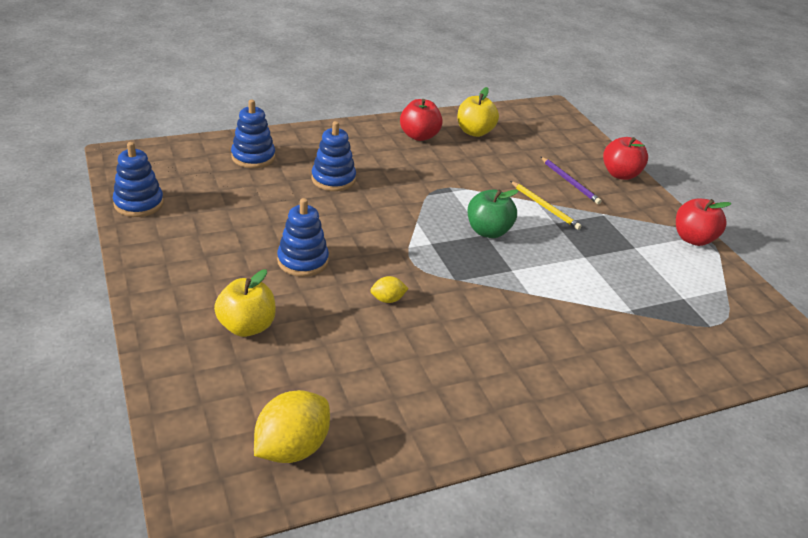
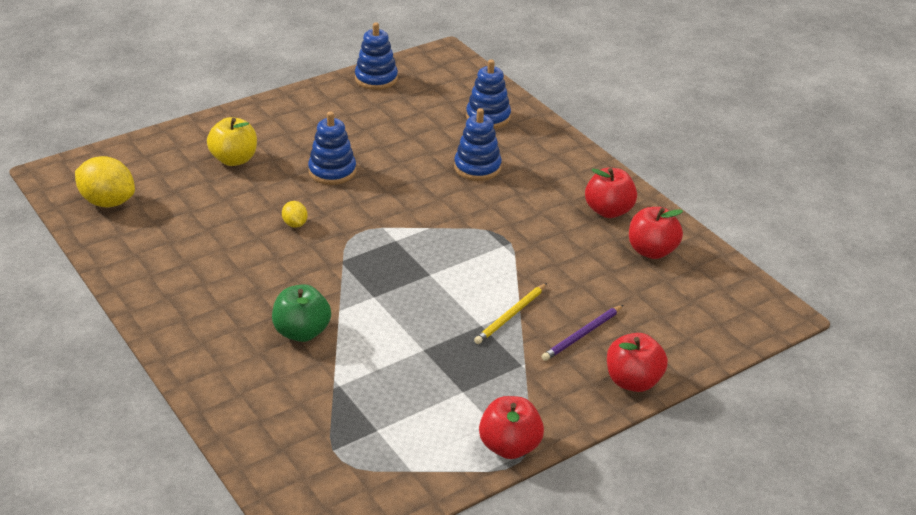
camera: 80 degrees right, 0 degrees up
yellow apple [457,87,499,137] -> red apple [629,207,683,259]
green apple [468,189,518,238] -> green apple moved to [272,284,331,342]

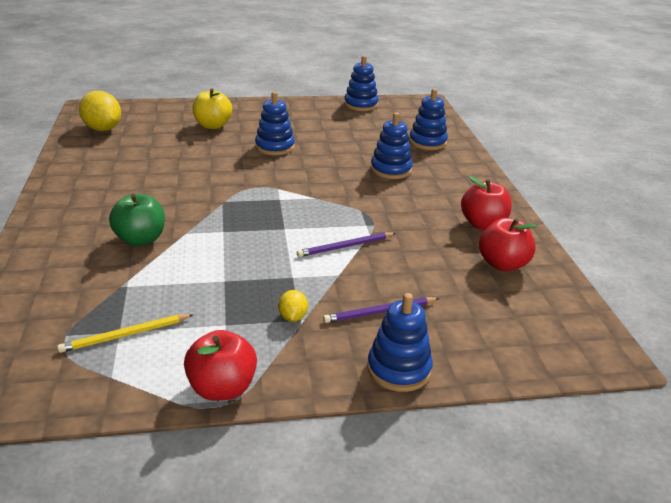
camera: 25 degrees right, 5 degrees down
yellow lemon [282,201,308,228] -> yellow lemon moved to [278,290,308,322]
yellow pencil [474,283,547,344] -> yellow pencil moved to [57,314,194,353]
red apple [607,333,668,392] -> blue stacking toy [367,293,433,392]
none -> purple pencil [297,232,396,257]

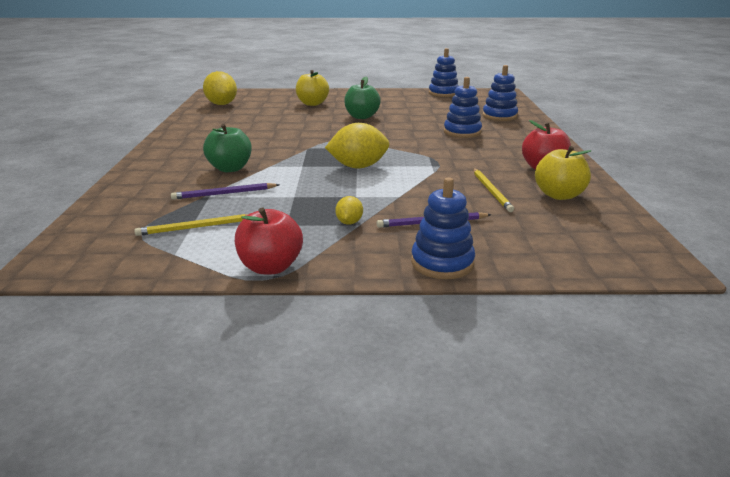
camera: 10 degrees right, 5 degrees down
blue stacking toy [255,92,295,155] -> green apple [344,77,381,119]
purple pencil [297,232,396,257] -> purple pencil moved to [171,183,280,200]
red apple [479,218,537,271] -> yellow apple [535,146,591,200]
none -> yellow lemon [325,123,389,168]
none -> yellow pencil [473,168,514,212]

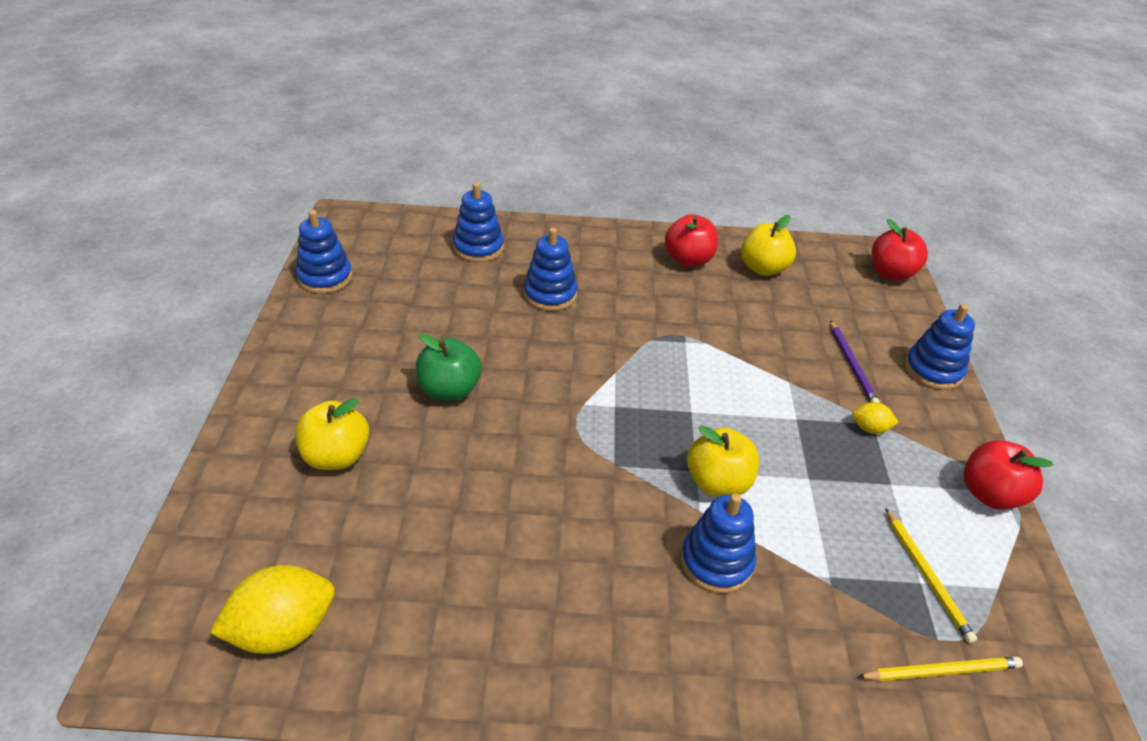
camera: 90 degrees left, 15 degrees up
purple pencil [171,183,280,200] -> none
green apple [203,124,252,172] -> blue stacking toy [681,493,756,593]
yellow lemon [325,123,389,168] -> none
yellow pencil [473,168,514,212] -> yellow pencil moved to [857,656,1023,681]
none -> yellow apple [687,426,759,497]
none -> red apple [872,219,928,281]

